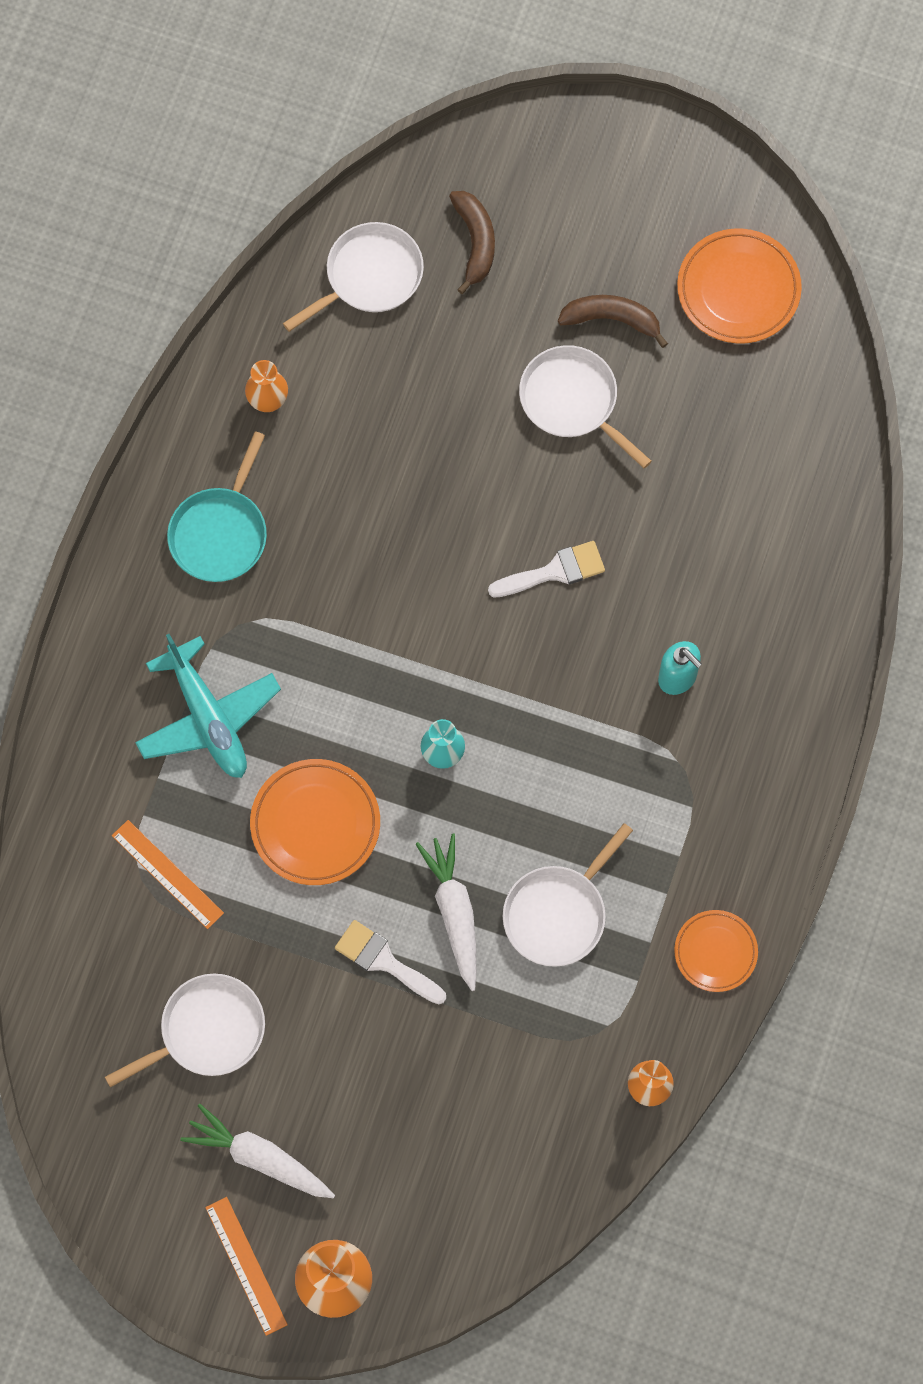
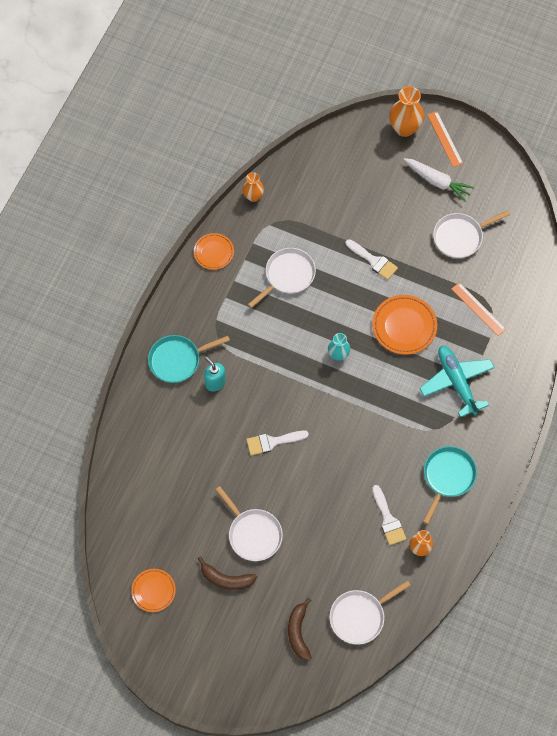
camera: 175 degrees left, 5 degrees down
white carrot [416,833,477,991] -> none
orange plate [677,229,802,343] -> orange plate [131,569,176,612], size x0.63
none -> turquoise pan [148,335,230,383]
none -> white brush [372,485,406,545]

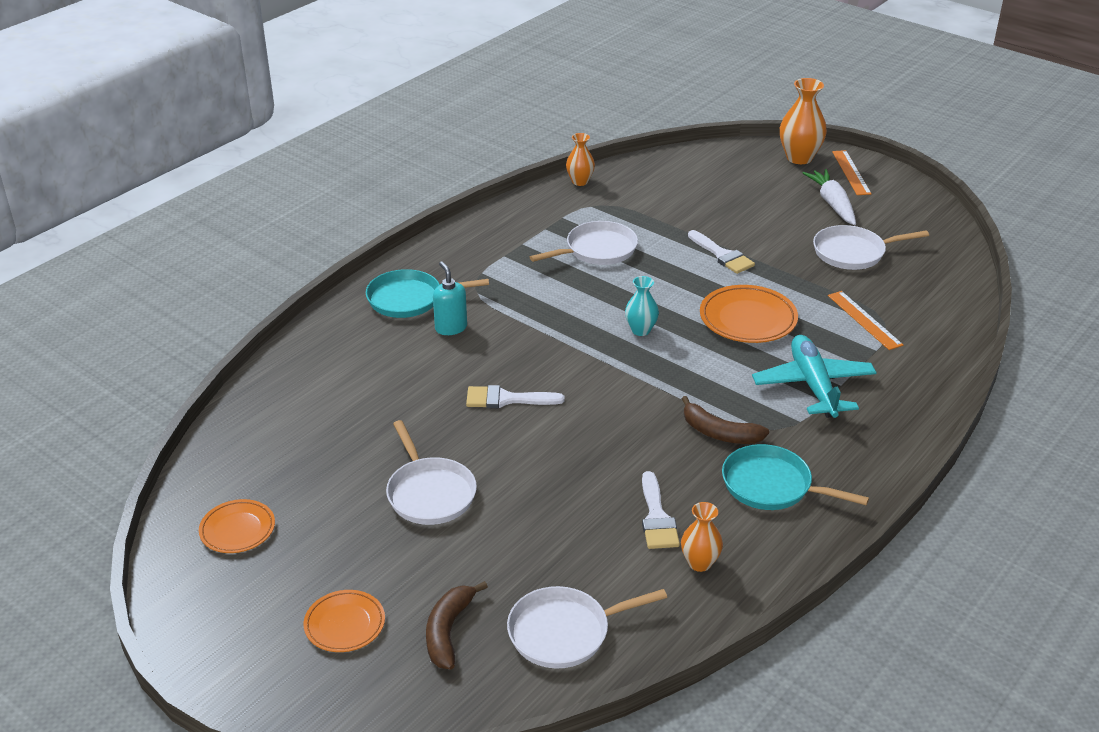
camera: 15 degrees right, 30 degrees down
orange plate [194,233,234,270] -> orange plate moved to [304,590,385,652]
brown banana [198,556,257,590] -> brown banana moved to [682,396,769,444]
white carrot [403,158,475,202] -> white carrot turned 150 degrees counterclockwise [803,169,856,225]
turquoise pan [423,446,477,524] -> turquoise pan turned 105 degrees counterclockwise [722,444,869,510]

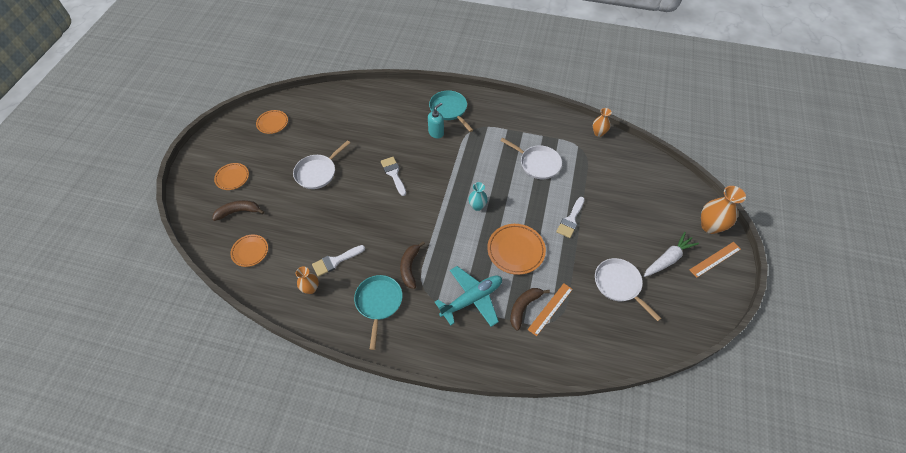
camera: 65 degrees right, 20 degrees up
white pan [507,586,667,668] -> orange plate [230,235,268,267]
none -> brown banana [510,288,550,331]

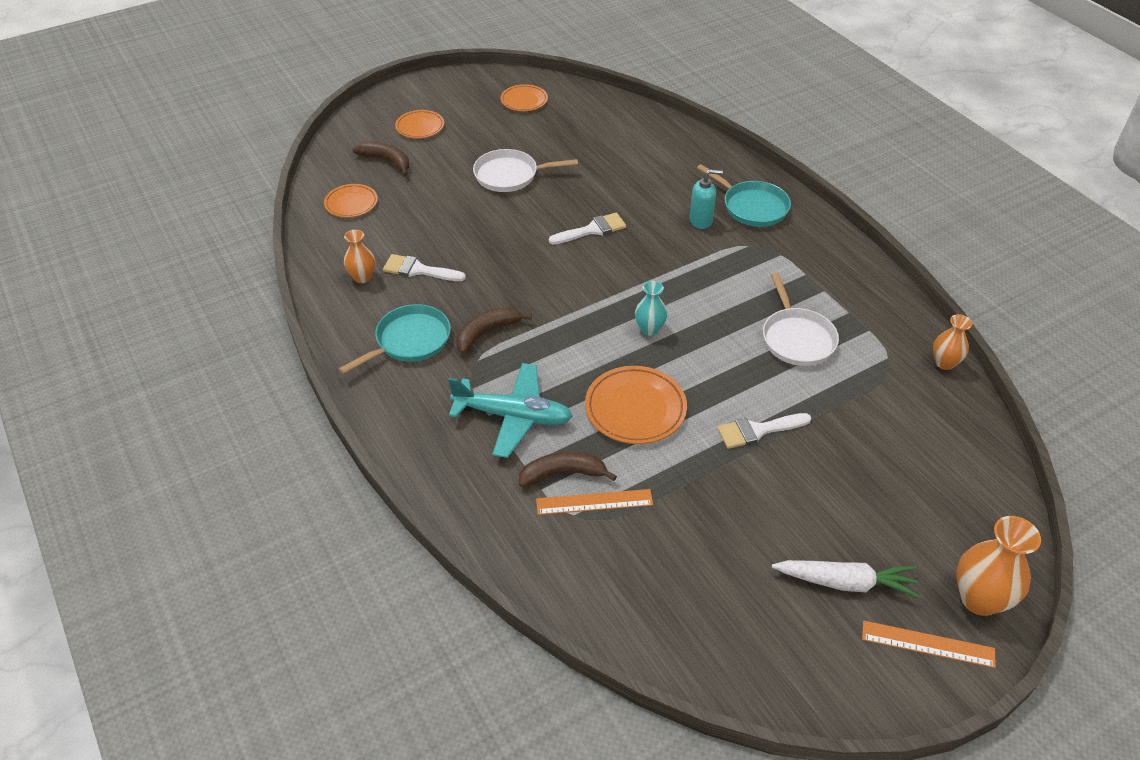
camera: 45 degrees right, 10 degrees down
white brush [381,157,406,196] -> white brush turned 45 degrees clockwise [549,212,626,244]
turquoise pan [429,90,473,132] -> turquoise pan turned 120 degrees clockwise [697,164,791,227]
white pan [595,258,662,321] -> none

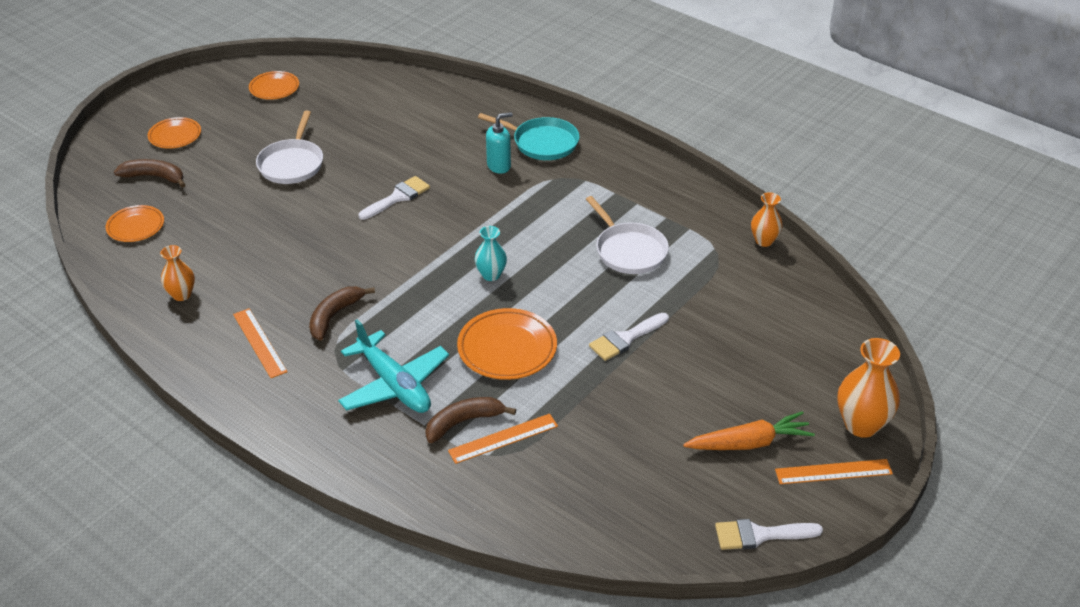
camera: 20 degrees left, 5 degrees down
turquoise pan [339,304,451,374] -> orange ruler [233,308,288,378]
white brush [383,254,466,281] -> white brush moved to [715,519,823,550]
turquoise plane [448,363,573,458] -> turquoise plane turned 60 degrees clockwise [338,319,449,413]
white pan [473,149,578,192] -> white pan turned 60 degrees counterclockwise [256,111,323,184]
white carrot [772,560,920,598] -> orange carrot [683,411,815,450]

